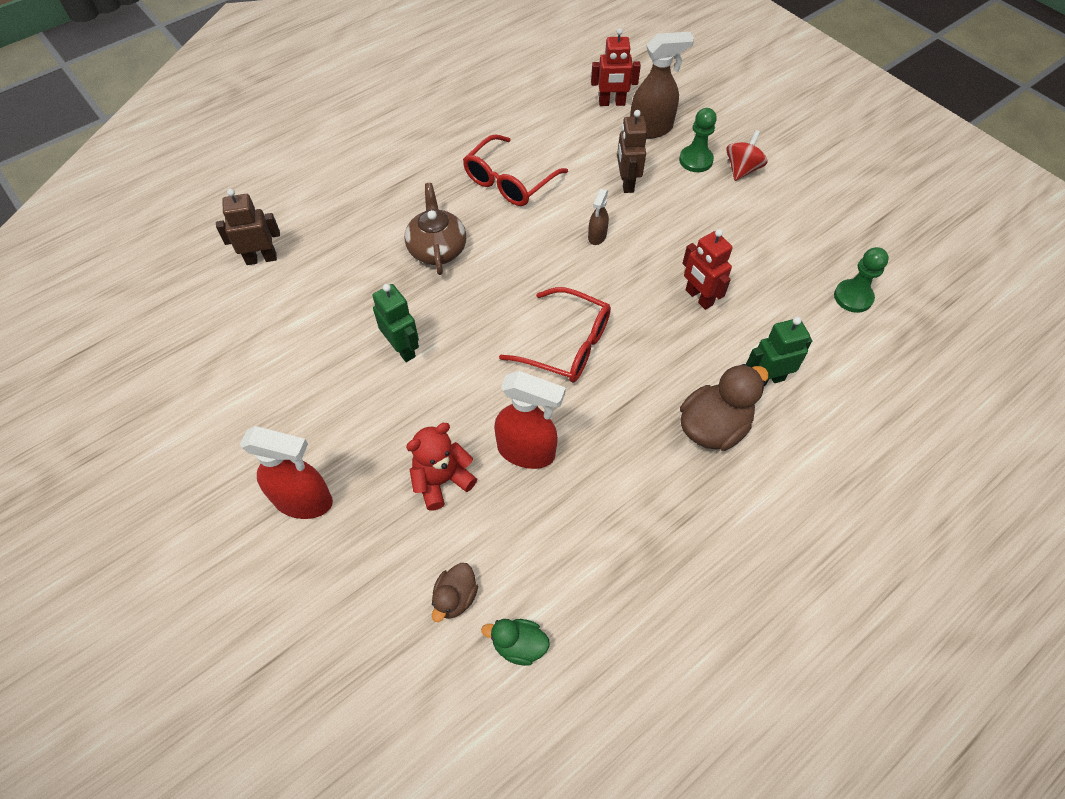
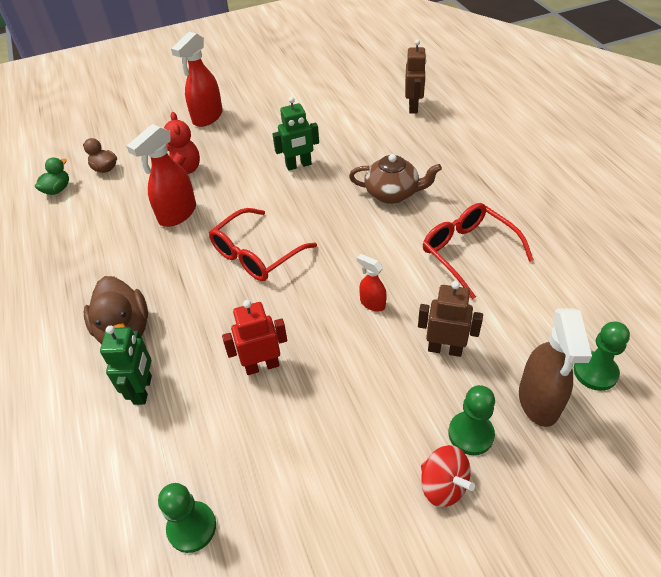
camera: 110 degrees right, 10 degrees down
brown spray bottle [588,189,609,245] -> red spray bottle [357,254,387,312]
red robot [591,28,641,106] -> green pawn [574,322,630,391]

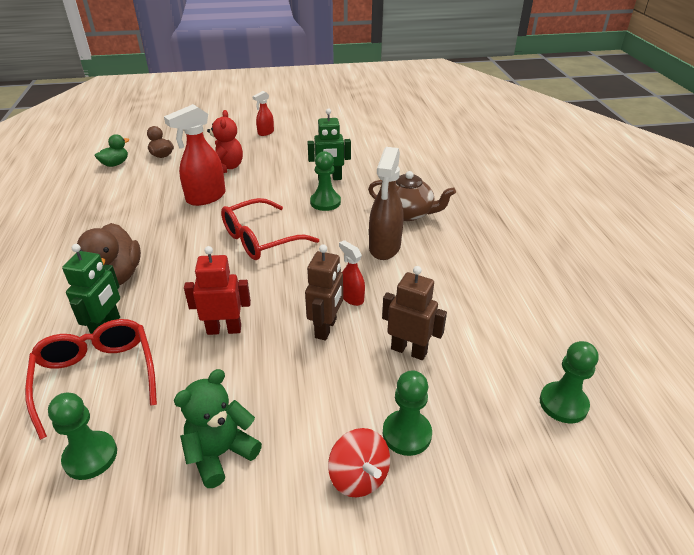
camera: 10 degrees right, 10 degrees down
red spray bottle [171,32,223,127] -> red spray bottle [252,91,274,136], size x0.54
brown robot [405,39,426,113] -> brown robot moved to [305,244,343,340]
red glasses [423,203,534,299] -> red glasses moved to [25,319,157,440]
brown spray bottle [519,308,592,427] -> brown spray bottle moved to [369,147,404,260]
none -> green teddy bear [174,369,262,488]
none -> green pawn [310,151,341,211]

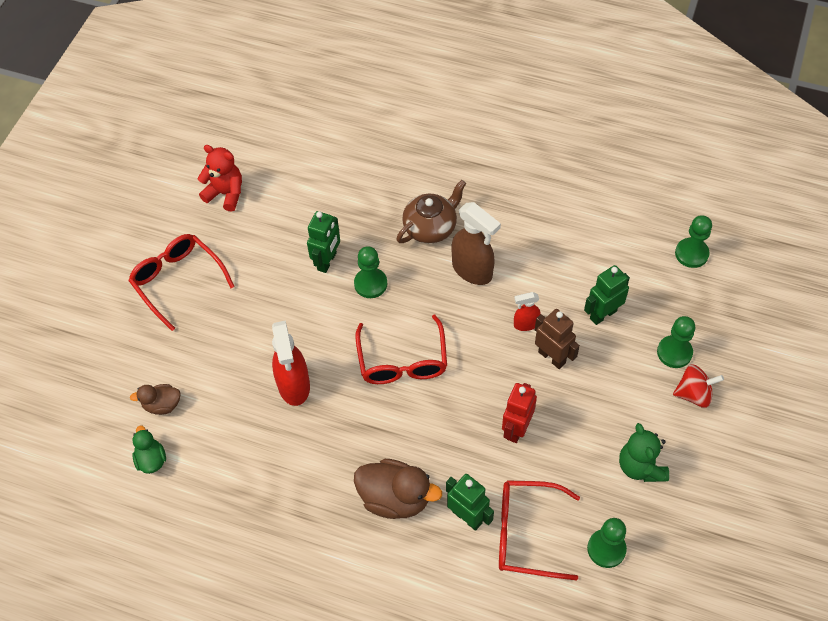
camera: 60 degrees left, 20 degrees up
red teddy bear [207,110,243,173] -> red teddy bear moved to [197,145,242,211]
red spray bottle [252,91,274,136] -> red glasses [128,234,235,331]
brown robot [382,266,447,360] -> green robot [584,265,630,325]

